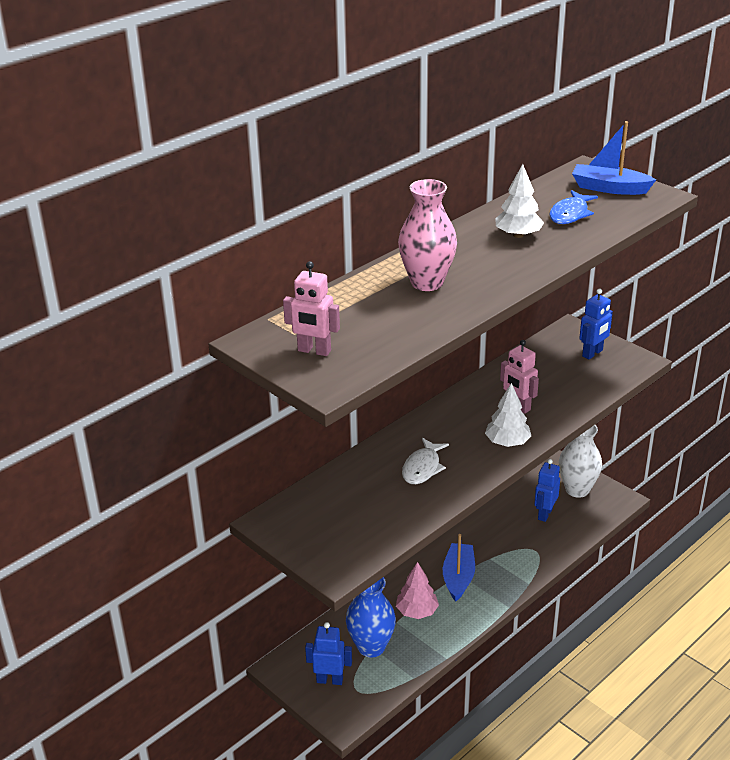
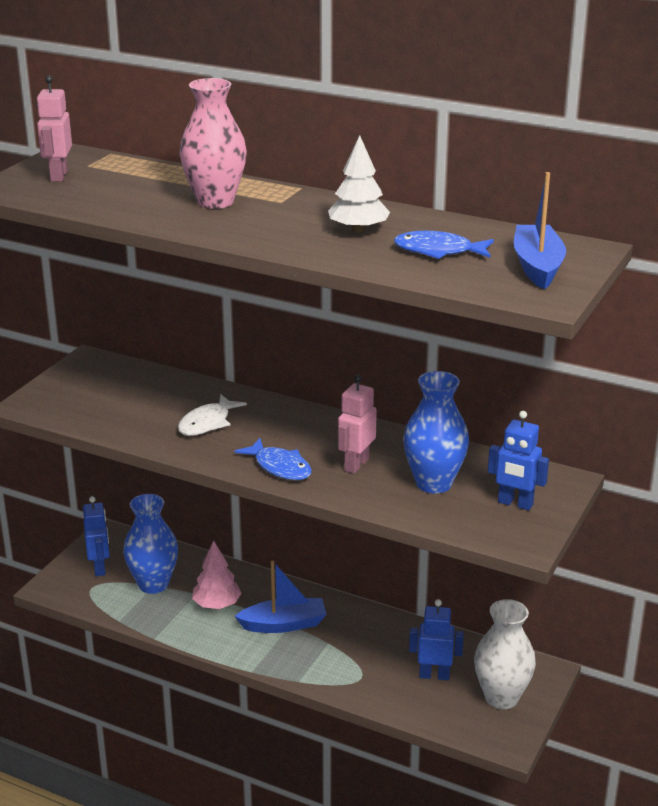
camera: 70 degrees right, 5 degrees down
white fish [402,438,449,484] -> white fish turned 60 degrees counterclockwise [178,394,247,436]
white tree [485,383,531,447] -> blue fish [234,438,312,480]
none -> blue vase [403,371,469,494]

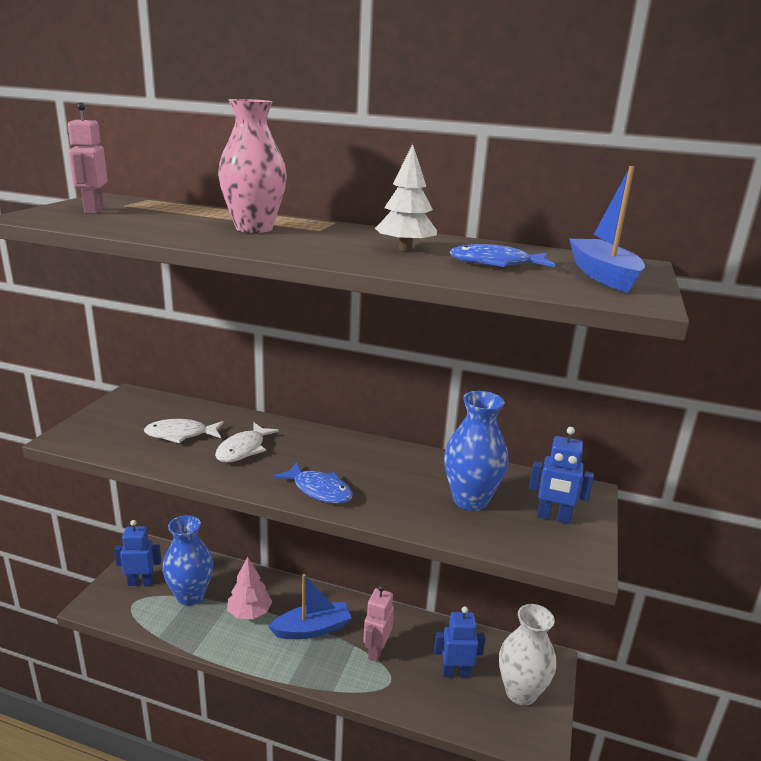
camera: 10 degrees left, 5 degrees down
blue robot [83,496,110,576] -> blue robot turned 75 degrees counterclockwise [114,520,162,586]
pink robot [338,375,377,474] -> pink robot moved to [363,585,394,662]
none -> white fish [144,419,224,443]

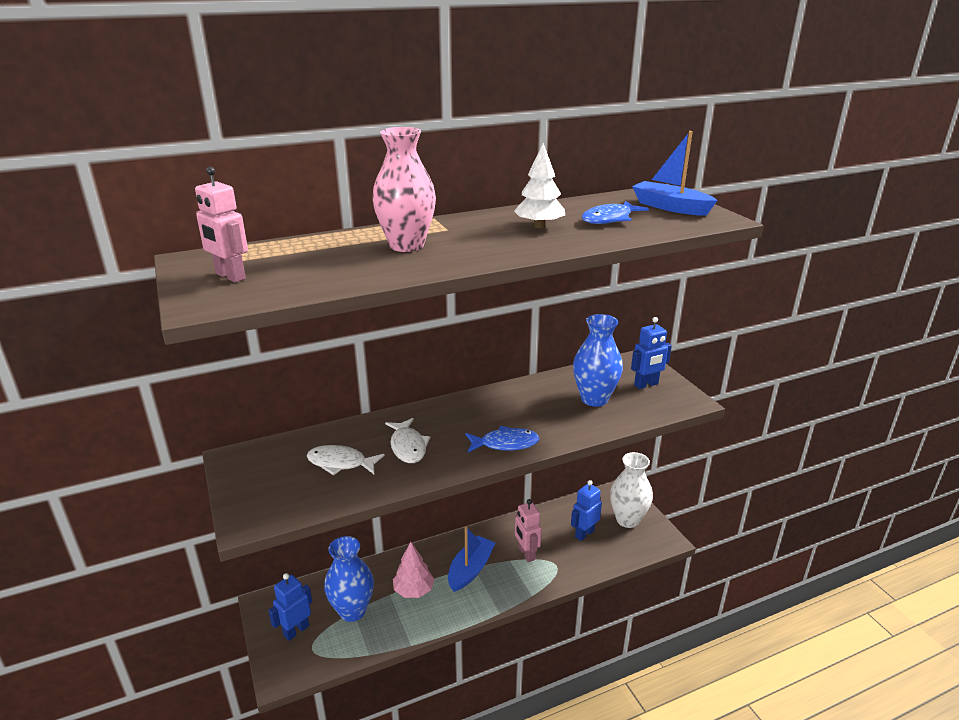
camera: 40 degrees left, 5 degrees up
white fish [144,419,224,443] -> white fish turned 60 degrees clockwise [307,445,385,475]

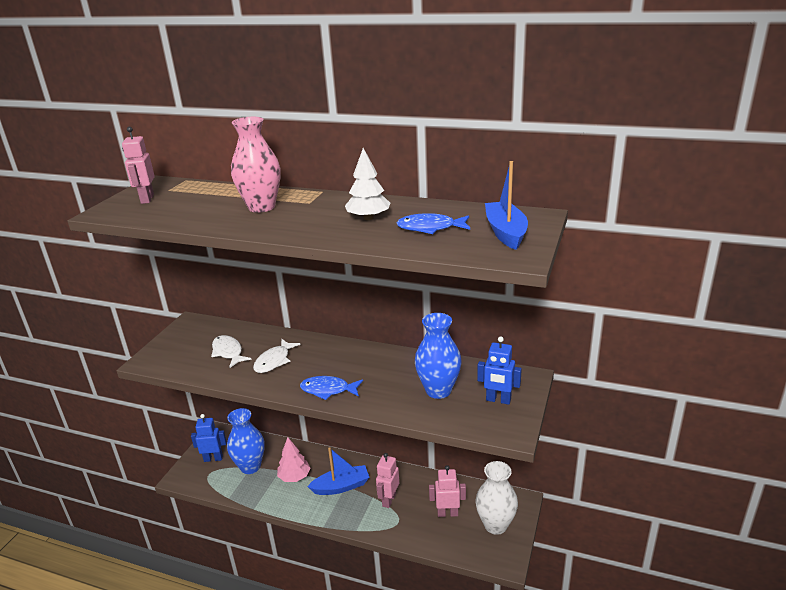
camera: 45 degrees right, 0 degrees up
blue fish [465,426,540,452] -> blue fish turned 150 degrees clockwise [300,376,363,400]
blue robot [571,480,602,541] -> pink robot [429,465,466,517]

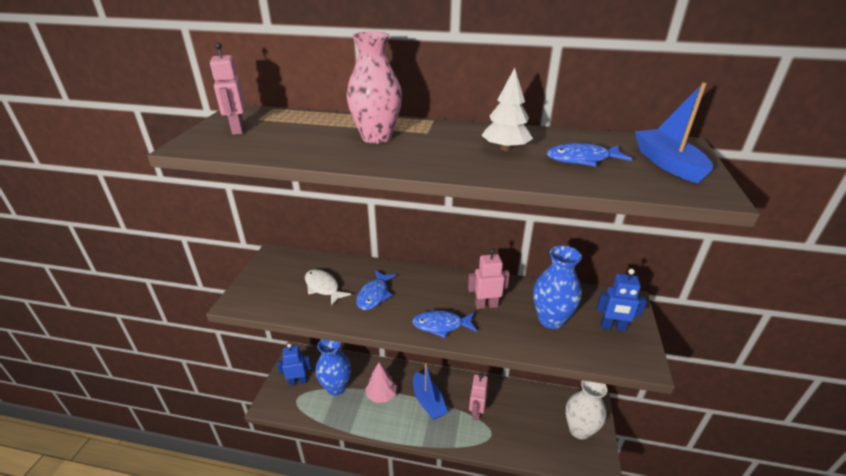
camera: 10 degrees left, 5 degrees up
white fish [253,339,300,373] -> blue fish [356,270,396,310]
blue boat [307,447,369,495] -> blue boat turned 90 degrees clockwise [413,363,448,420]
pink robot [429,465,466,517] -> pink robot moved to [468,248,510,309]

